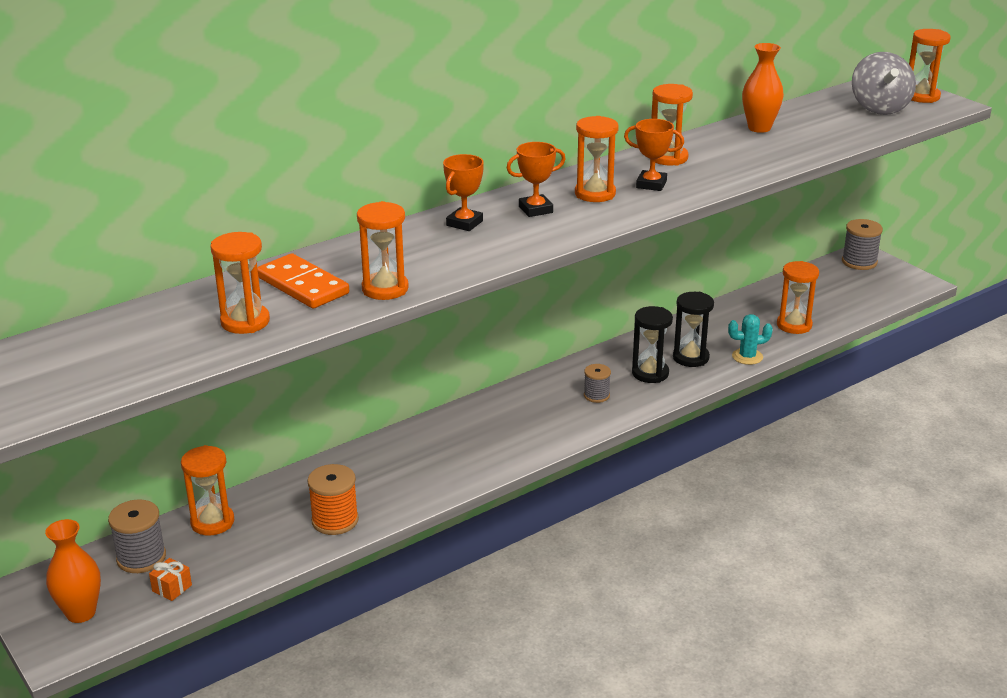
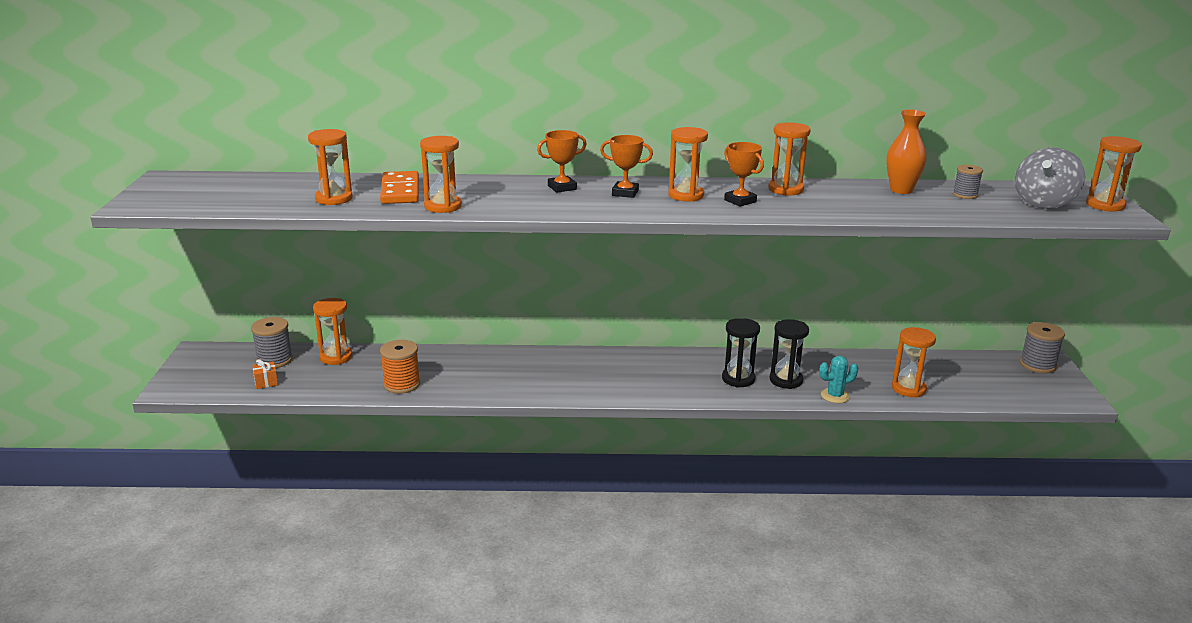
camera: 35 degrees right, 5 degrees down
orange vase [45,519,101,623] -> none
grey spool [584,364,611,403] -> grey spool moved to [953,165,983,199]
turquoise cactus [728,314,773,365] -> turquoise cactus turned 45 degrees counterclockwise [819,356,858,403]

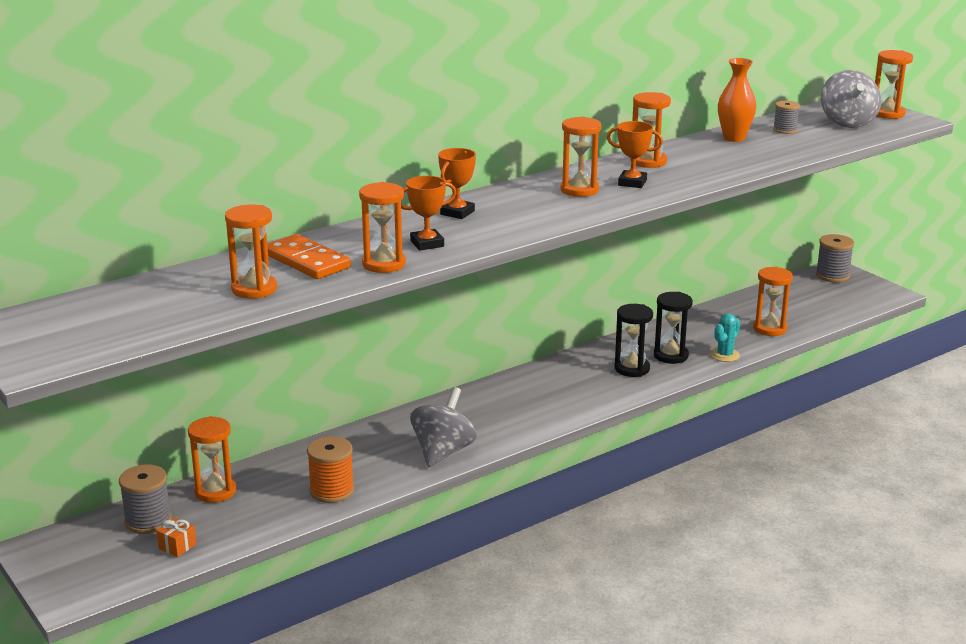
camera: 35 degrees left, 0 degrees up
orange trophy [600,135,653,198] -> orange trophy moved to [401,176,456,251]
none -> grey spinning top [410,387,477,467]

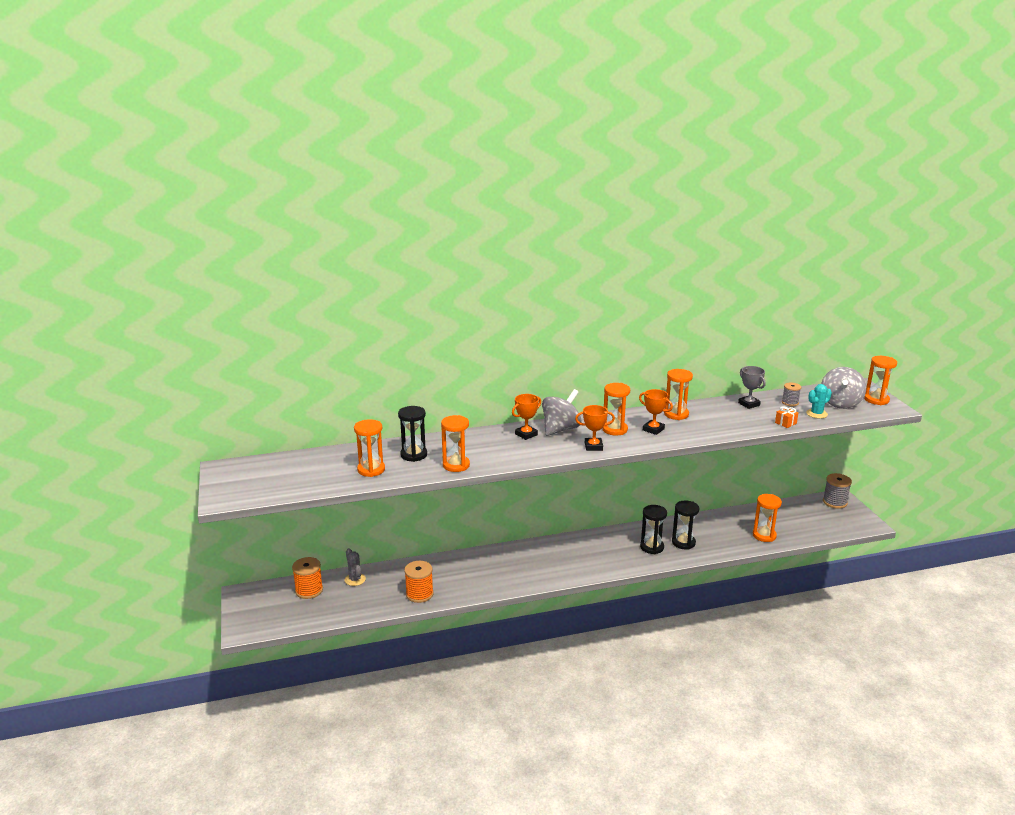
camera: 20 degrees right, 0 degrees up
grey spool [119,464,172,534] -> orange spool [292,557,323,599]
orange gift [157,518,197,557] -> orange gift moved to [775,406,798,428]
orange hourglass [188,416,236,503] -> grey cactus [344,548,366,586]
orange domino [267,234,351,279] -> black hourglass [398,406,427,462]
orange trophy [401,176,456,251] -> orange trophy moved to [575,405,615,451]
grey spinning top [410,387,477,467] -> grey spinning top moved to [542,389,582,436]
turquoise cactus [710,313,740,362] -> turquoise cactus moved to [806,384,832,419]
orange vase [718,58,757,142] -> grey trophy [738,366,766,409]

